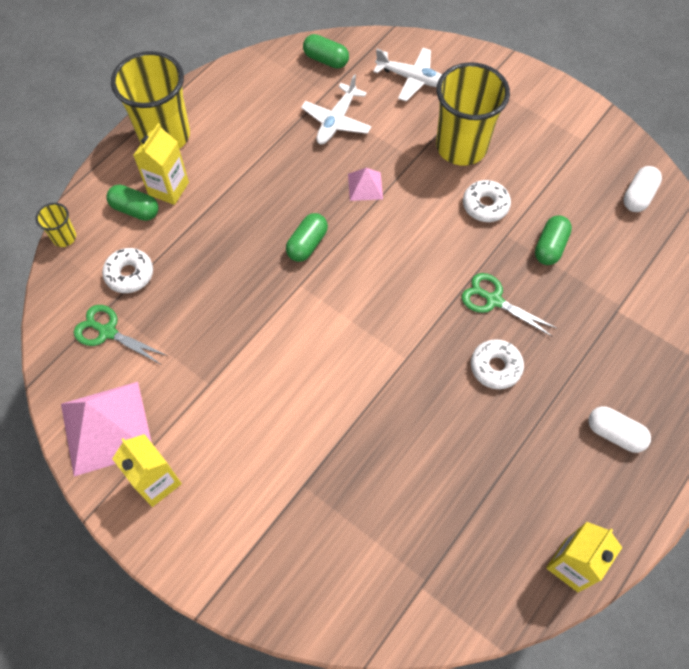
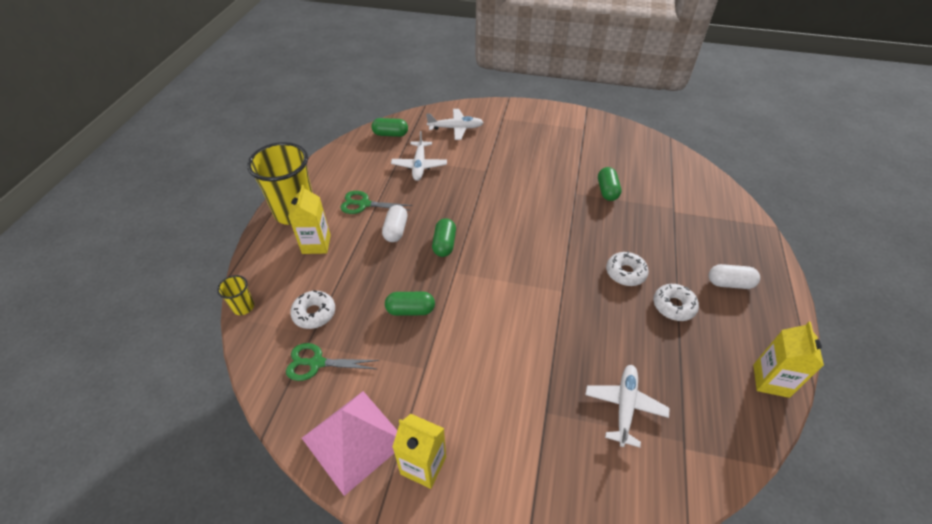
camera: 25 degrees left, 15 degrees down
green capsule [106,185,159,221] -> green capsule moved to [385,292,435,316]
pink pyramid [348,168,383,201] -> none
yellow cup [436,62,510,166] -> none
green scissors [461,273,556,336] -> green scissors moved to [341,191,412,214]
white donut [463,180,511,222] -> white donut moved to [653,284,699,321]
white capsule [623,166,662,212] -> white capsule moved to [382,205,407,242]
none -> white plane [585,365,670,448]

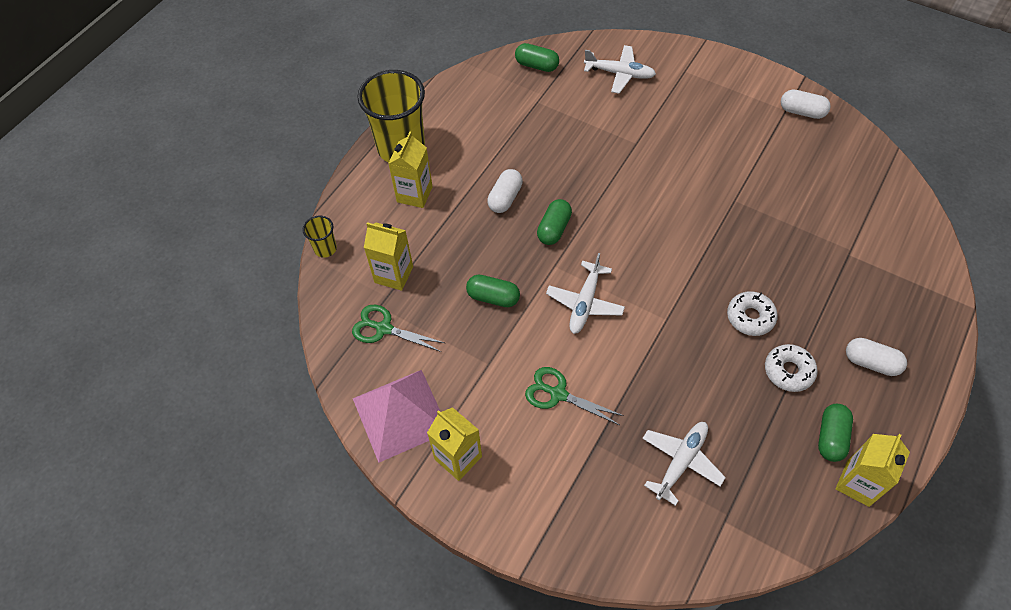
camera: 20 degrees right, 10 degrees up
white donut [290,290,335,329] -> yellow carton [364,222,413,291]
green scissors [341,191,412,214] -> green scissors moved to [525,367,624,425]
white plane [391,131,447,181] -> white plane moved to [546,253,625,334]
green capsule [598,167,621,201] -> green capsule moved to [818,404,853,462]
none -> white capsule [781,89,831,119]

